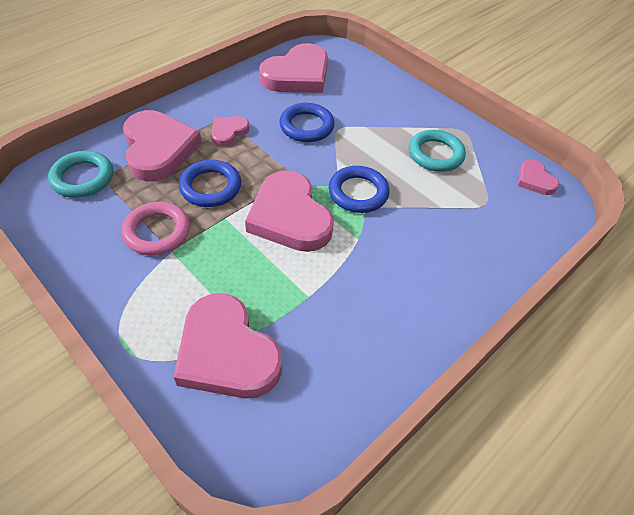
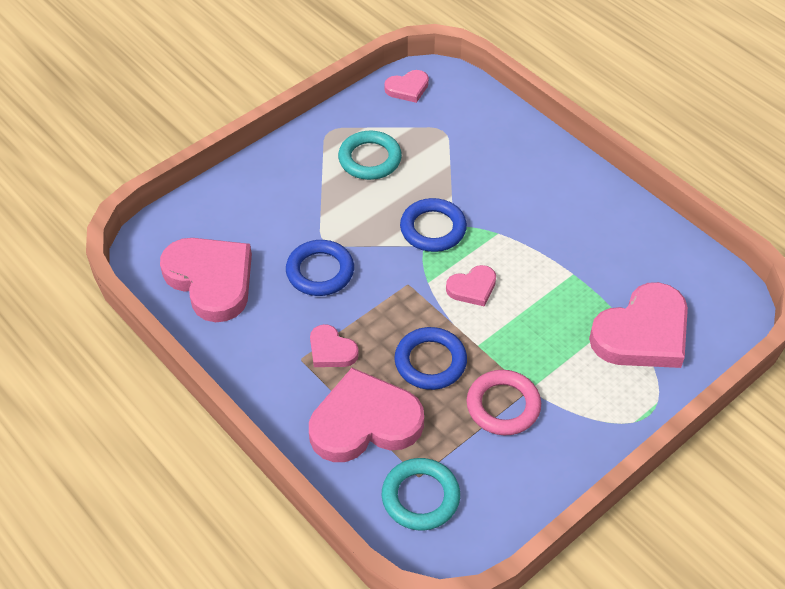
camera: 85 degrees left, 0 degrees up
pink heart [245,171,334,252] -> pink heart [446,265,496,306], size x0.50

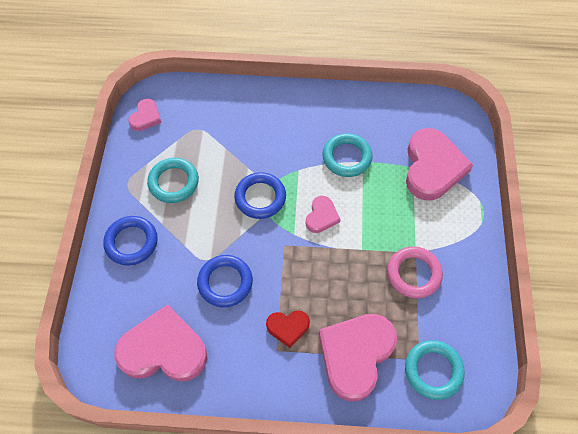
camera: 45 degrees left, 10 degrees up
pink heart [310,324,359,367] -> red heart [266,311,310,348]
blue ring [395,327,467,390] -> blue ring moved to [103,216,158,265]
none -> turquoise ring [322,133,373,177]

